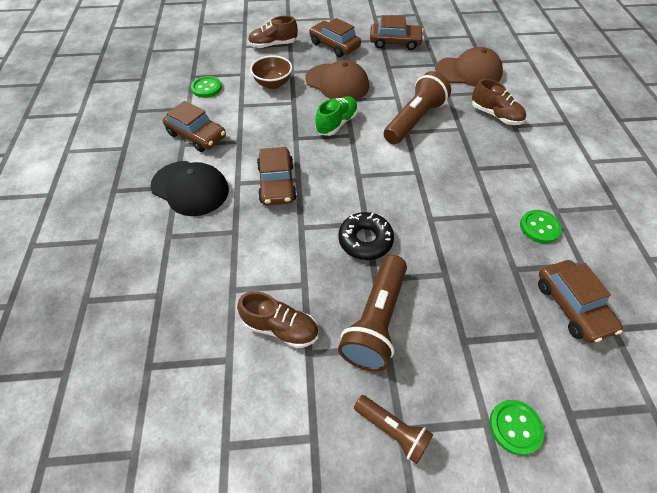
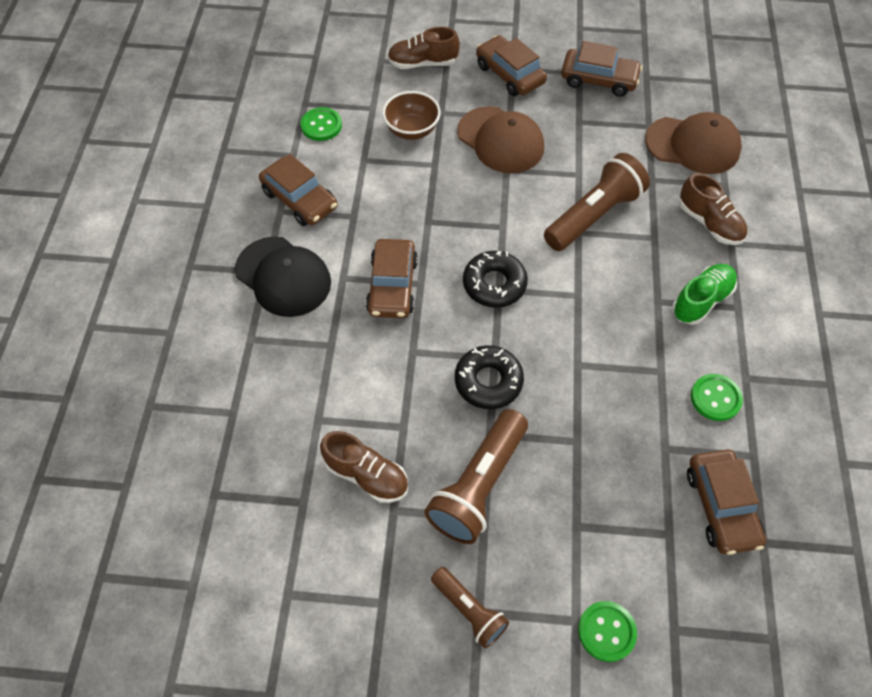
camera: 10 degrees right, 5 degrees up
green shoe [315,96,358,136] -> green shoe moved to [672,264,737,325]
none -> black donut [463,251,528,308]

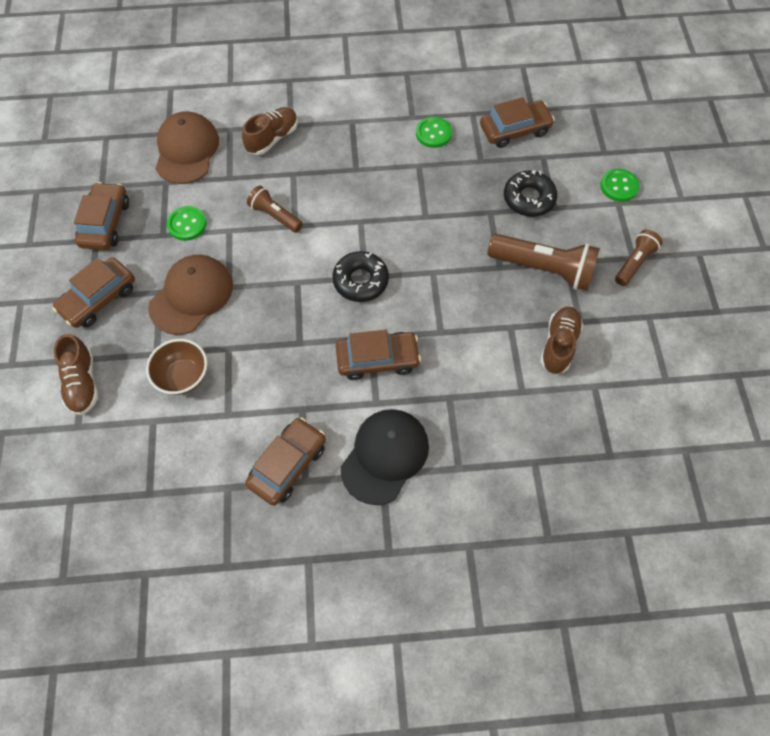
camera: 100 degrees left, 5 degrees up
green button [301,107,342,141] -> green button moved to [167,206,207,241]
black donut [455,345,524,409] -> black donut moved to [504,170,557,217]
brown flashlight [544,153,650,251] -> brown flashlight [247,185,303,233], size x0.58
green shoe [672,264,737,325] -> none

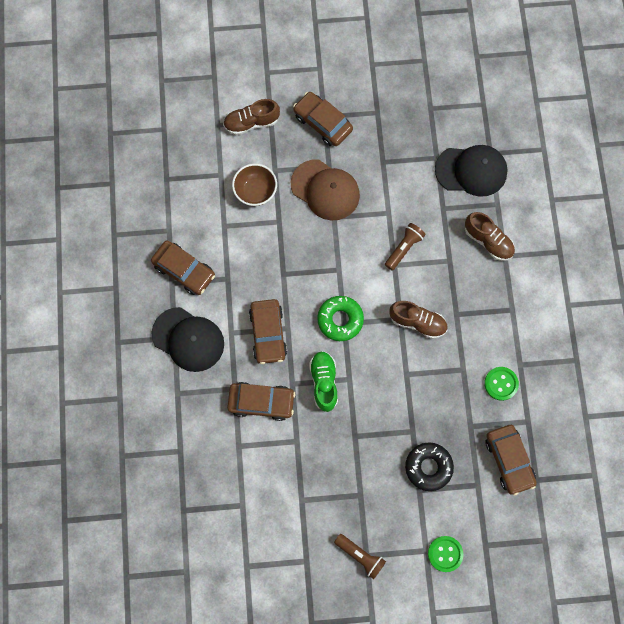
camera: 90 degrees right, 10 degrees up
brown car [74,182,129,250] -> brown car moved to [227,382,295,421]
brown cap [156,111,219,184] -> black cap [435,145,508,197]
green button [167,206,207,241] -> none
black donut [332,251,389,302] -> green donut [317,296,364,341]
brown flashlight [487,234,600,291] -> none
brown shoe [540,307,583,374] -> brown shoe moved to [389,301,448,339]
none -> green shoe [309,351,338,412]

